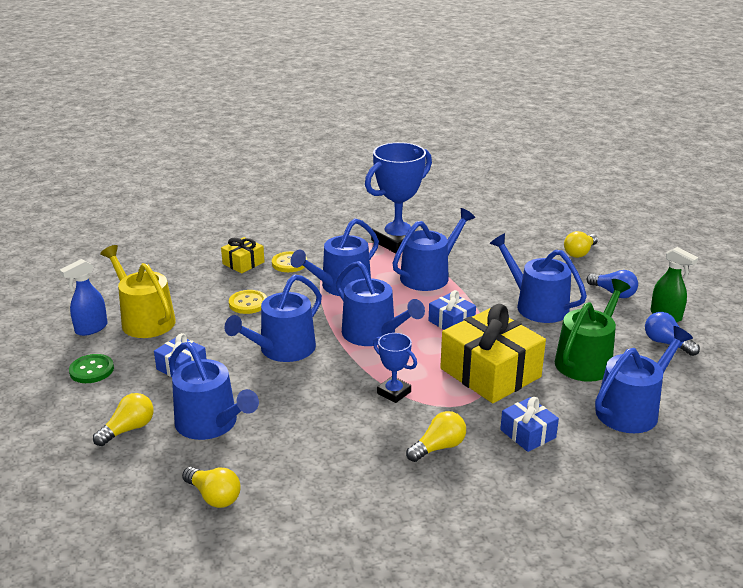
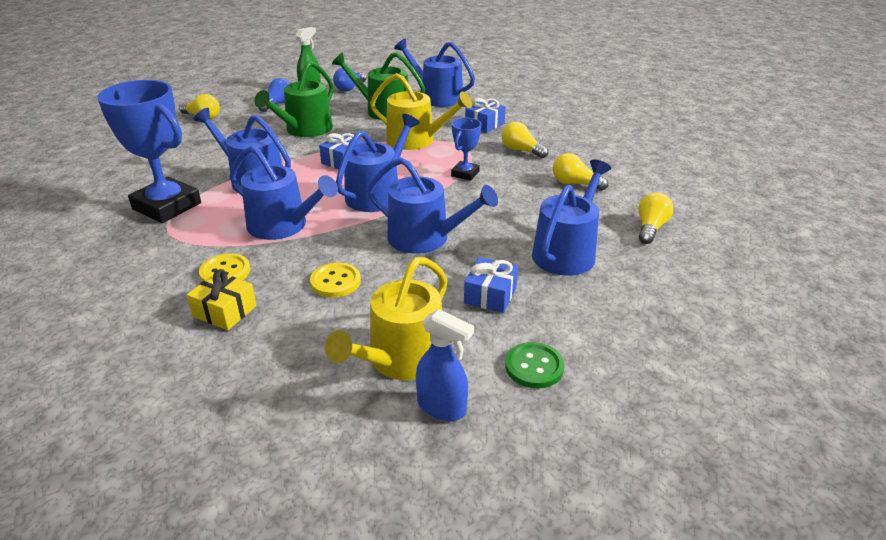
camera: 105 degrees left, 5 degrees up
yellow light bulb [93,393,154,446] -> yellow light bulb moved to [553,153,608,191]
yellow gift [440,304,546,403] -> yellow watering can [370,73,472,150]
blue watering can [489,233,587,323] -> green watering can [254,61,334,137]

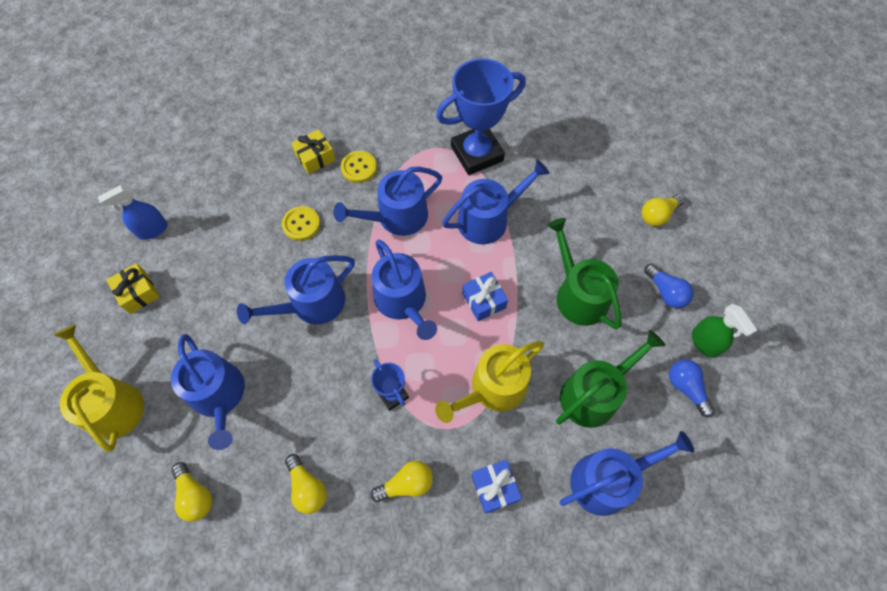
camera: 120 degrees right, 30 degrees up
yellow watering can [325,257,447,380] -> yellow watering can moved to [53,324,144,452]
blue gift [464,257,518,313] -> none
green button [505,342,565,388] -> yellow gift [106,263,160,314]
yellow light bulb [553,153,608,191] -> yellow light bulb turned 90 degrees clockwise [285,454,327,514]

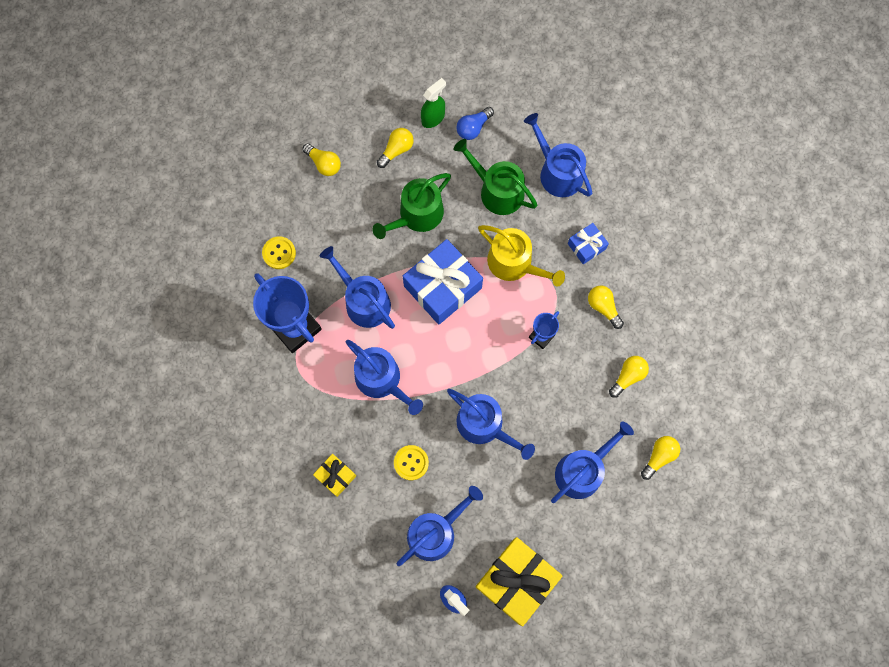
camera: 105 degrees left, 10 degrees up
yellow watering can [53,324,144,452] -> none
yellow gift [106,263,160,314] -> yellow gift [476,537,562,626], size x1.99
yellow button [341,151,377,183] -> yellow button moved to [262,236,296,269]
blue watering can [372,240,437,340] -> blue watering can moved to [396,486,483,566]
blue gift [462,272,508,321] -> blue gift [403,239,483,325], size x1.99
blue light bulb [644,263,694,308] -> yellow light bulb [377,128,414,168]

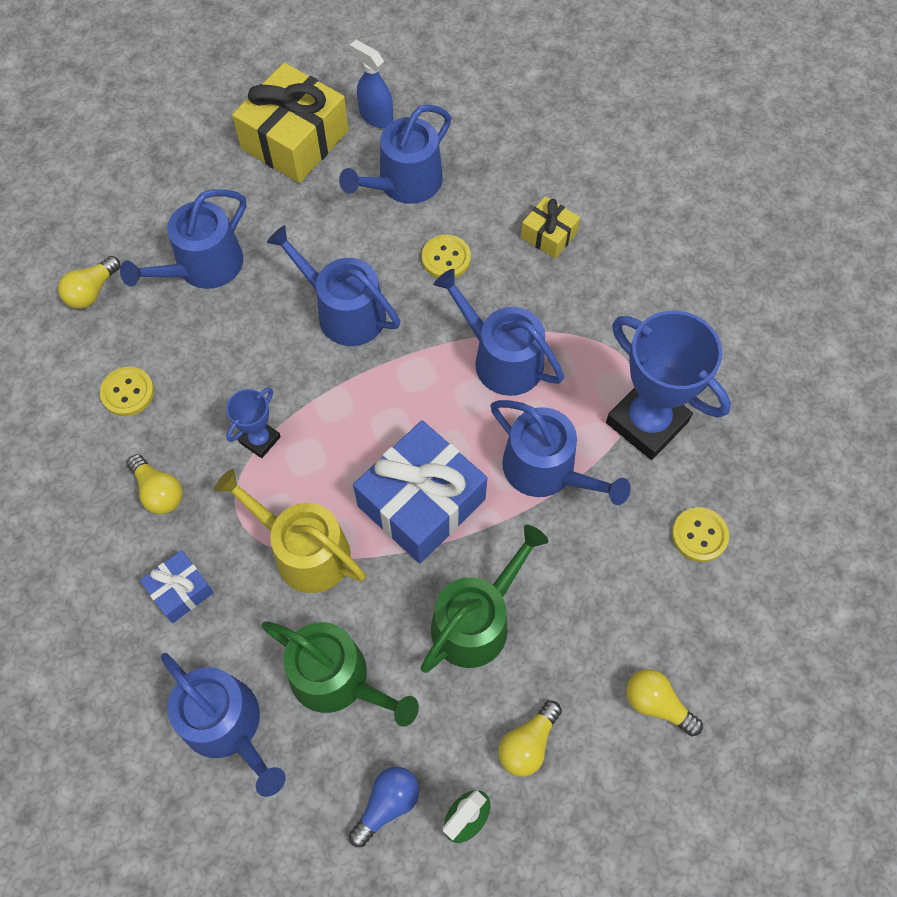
camera: 175 degrees right, 10 degrees down
yellow light bulb [609,356,649,398] -> yellow button [100,367,154,416]

